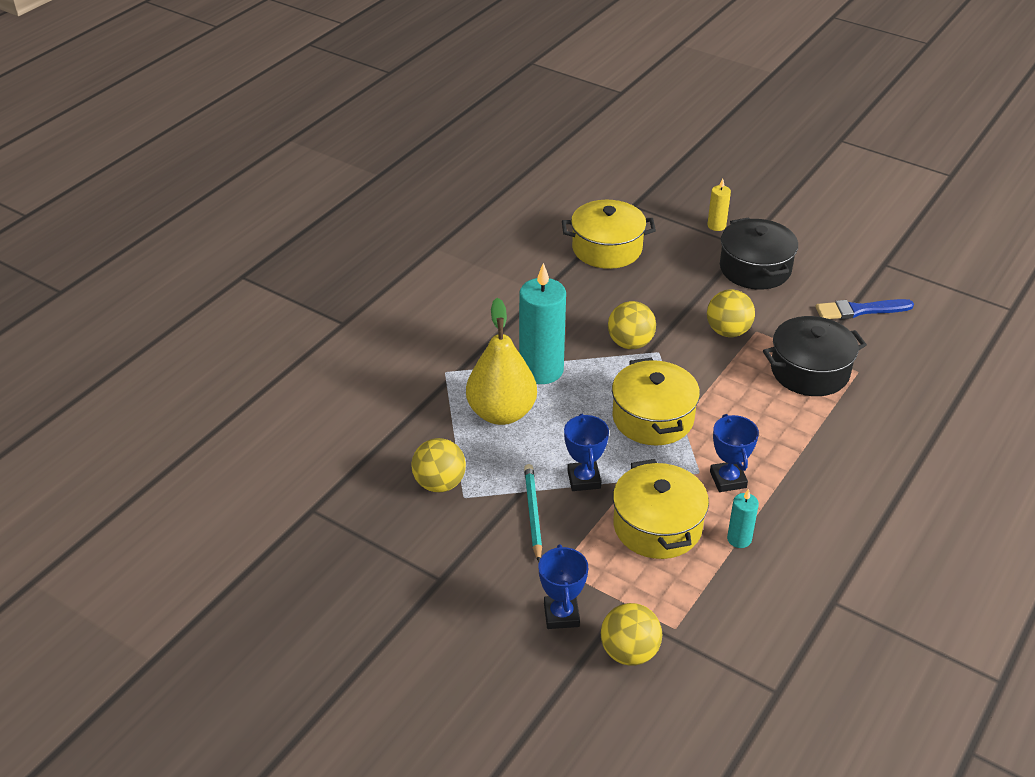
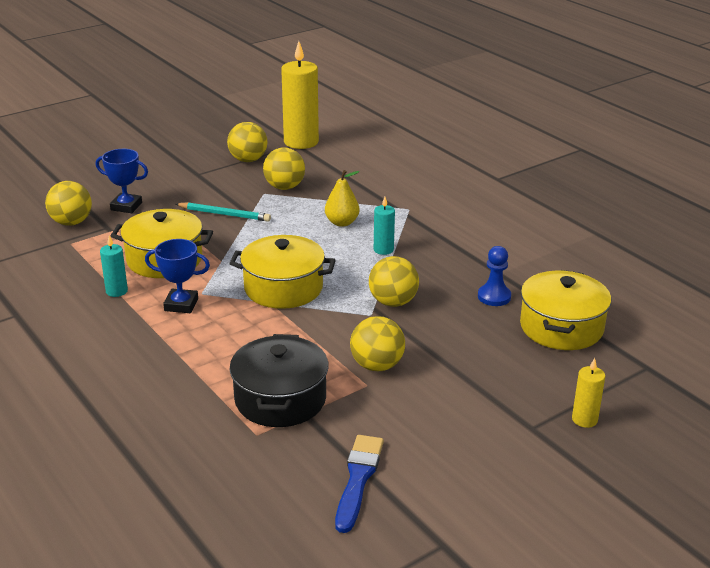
camera: 110 degrees right, 10 degrees down
yellow pear [466,298,537,425] -> yellow pear [325,170,360,227], size x0.57
turquoise candle [519,263,566,384] -> turquoise candle [374,197,395,255], size x0.48
blue trophy [564,414,609,491] -> none
black pot [720,217,798,290] -> none
none -> yellow ball [227,122,268,162]
none -> yellow candle [281,41,319,149]
none -> blue pawn [478,246,511,306]

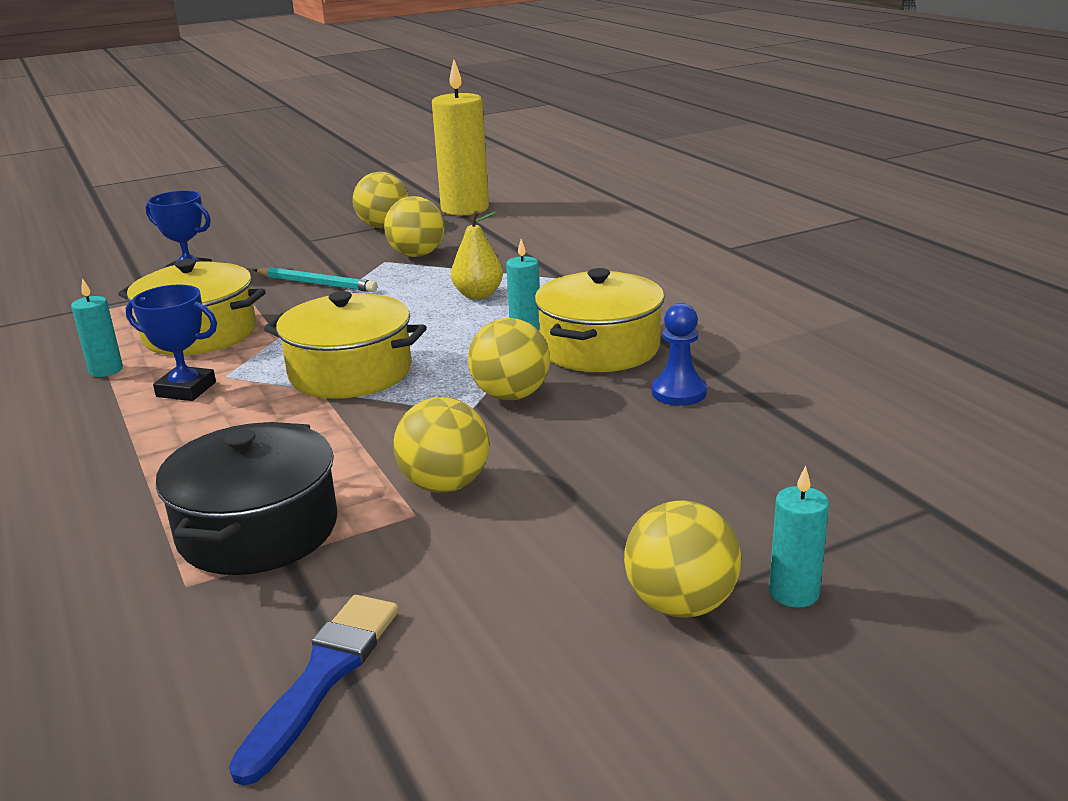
camera: 10 degrees right, 5 degrees down
yellow ball [45,181,92,226] -> yellow ball moved to [624,500,741,618]
yellow pot [520,270,611,350] -> yellow pot moved to [534,268,664,372]
yellow candle [572,358,605,428] -> turquoise candle [769,466,829,608]

